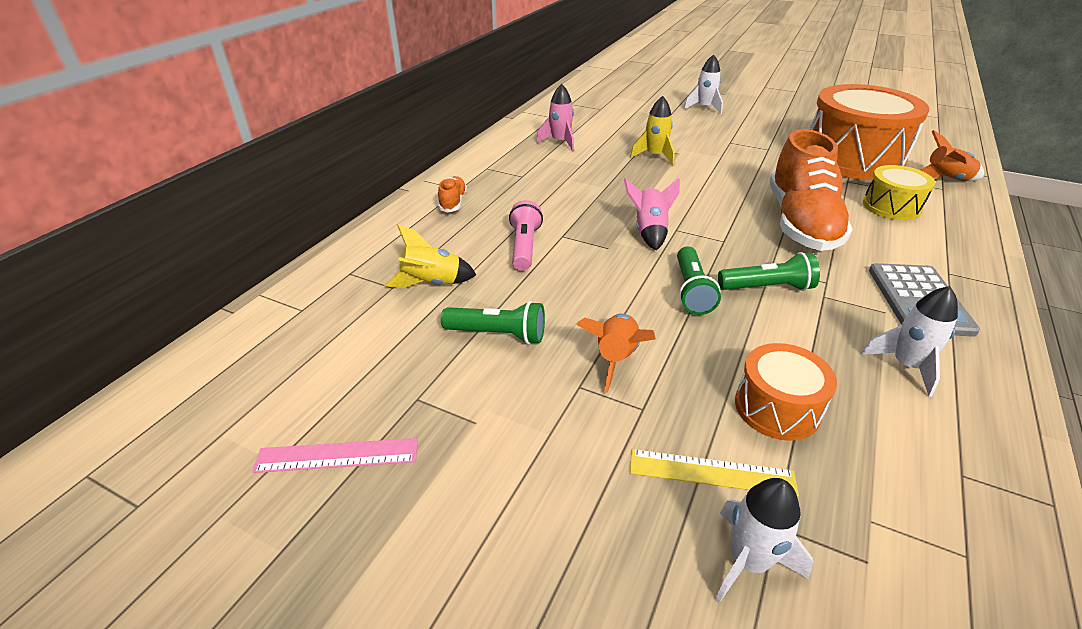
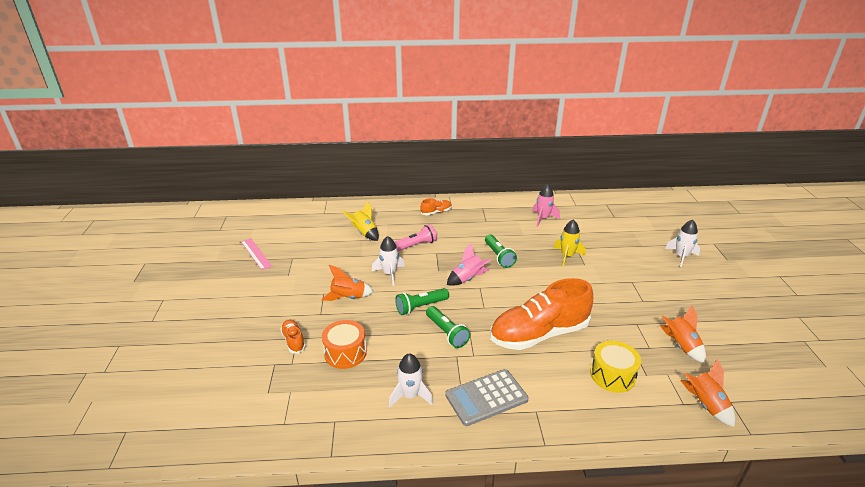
camera: 60 degrees right, 5 degrees down
green flashlight [441,301,545,344] -> green flashlight moved to [485,234,517,268]
yellow ruler [630,449,799,497] -> orange shoe [280,320,306,353]
white rocket [715,478,813,603] -> white rocket moved to [372,236,405,286]
orange drum [809,84,929,180] -> orange rocket [660,305,706,363]

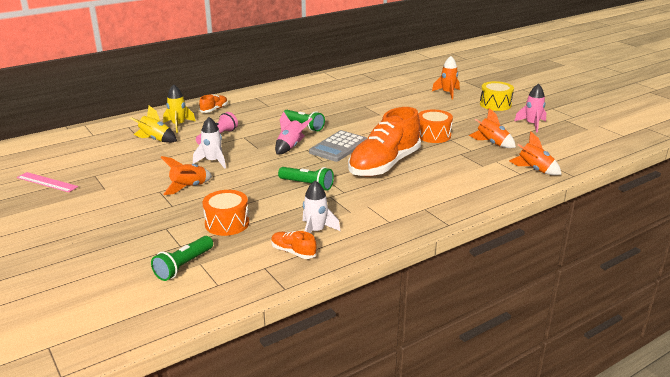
camera: 30 degrees left, 5 degrees down
orange shoe [280,320,306,353] -> orange shoe moved to [271,231,317,259]
green flashlight [395,288,449,315] -> green flashlight moved to [151,236,213,281]
grey calculator [445,369,528,426] -> grey calculator moved to [309,130,367,162]
pink rocket [532,184,560,227] -> pink rocket moved to [514,84,546,132]
yellow rocket [553,219,586,267] -> yellow rocket moved to [163,84,196,133]
yellow drum [590,341,641,393] -> yellow drum moved to [480,81,514,111]
white rocket [665,220,700,267] -> orange rocket [432,56,460,100]
none -> orange drum [418,110,453,143]

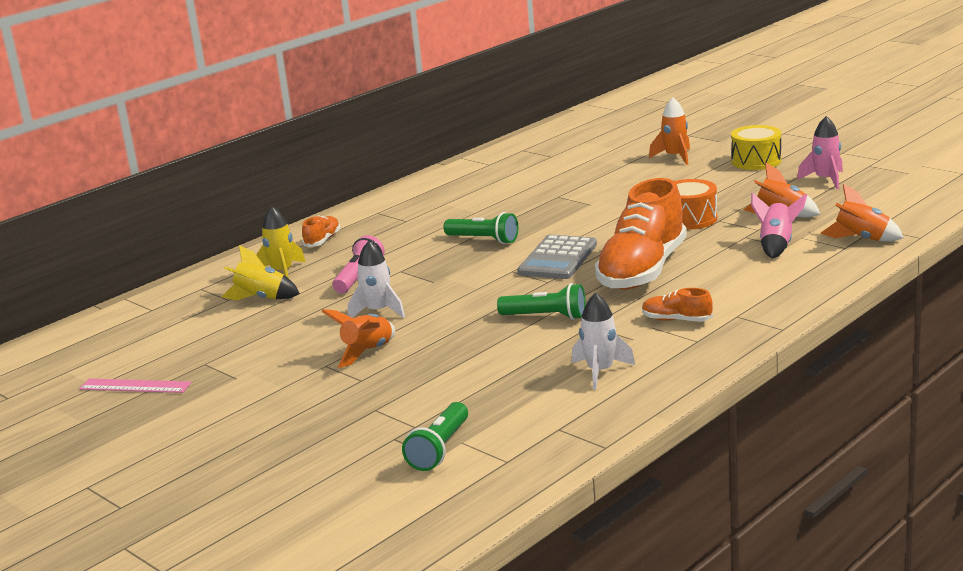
camera: 10 degrees left, 5 degrees down
orange drum [202,190,249,236] -> none
orange shoe [271,231,317,259] -> orange shoe moved to [642,288,713,322]
pink rocket [275,112,312,154] -> pink rocket moved to [751,192,807,258]

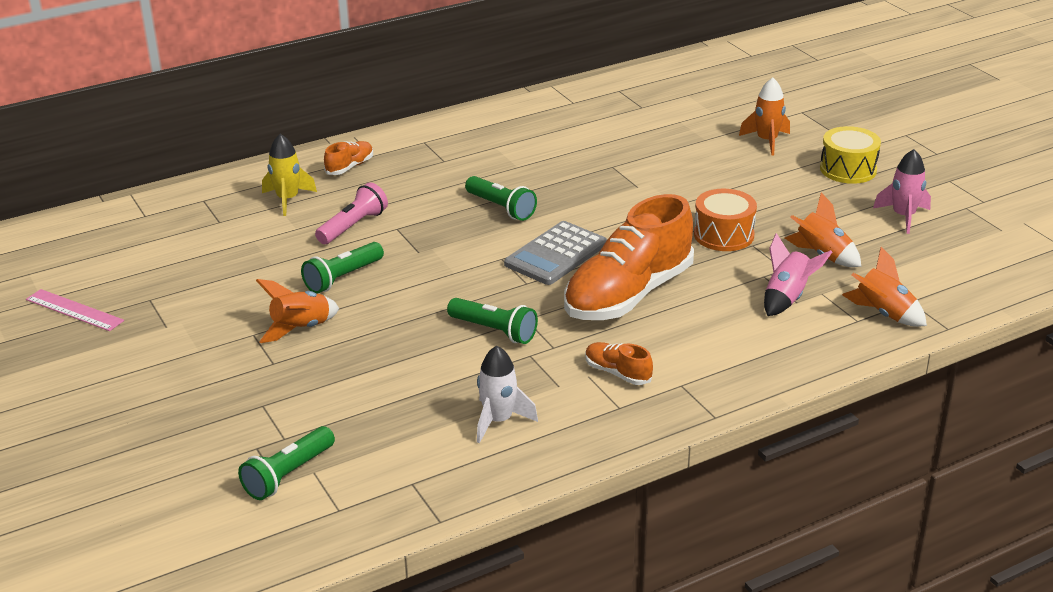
camera: 15 degrees right, 10 degrees up
yellow rocket [221,245,300,300] -> none
white rocket [348,241,405,318] -> green flashlight [301,242,384,294]

